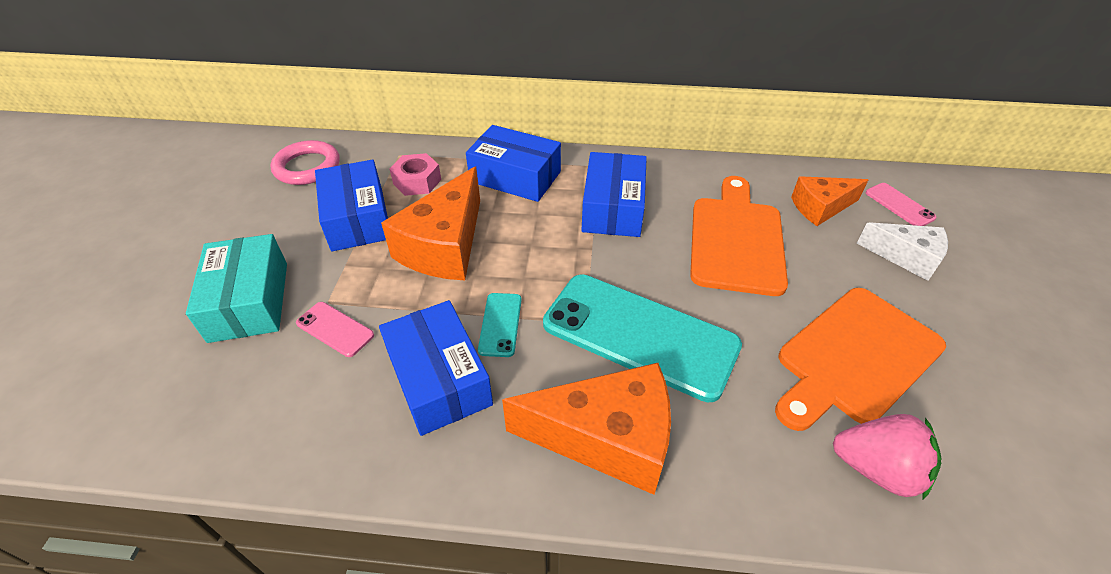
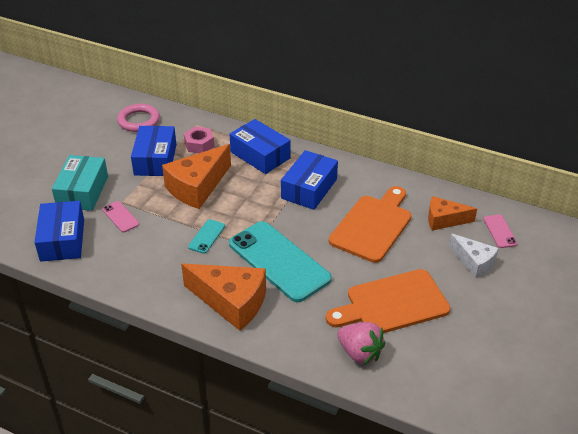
camera: 20 degrees right, 5 degrees down
blue box [379,300,493,436] -> blue box moved to [34,201,84,262]

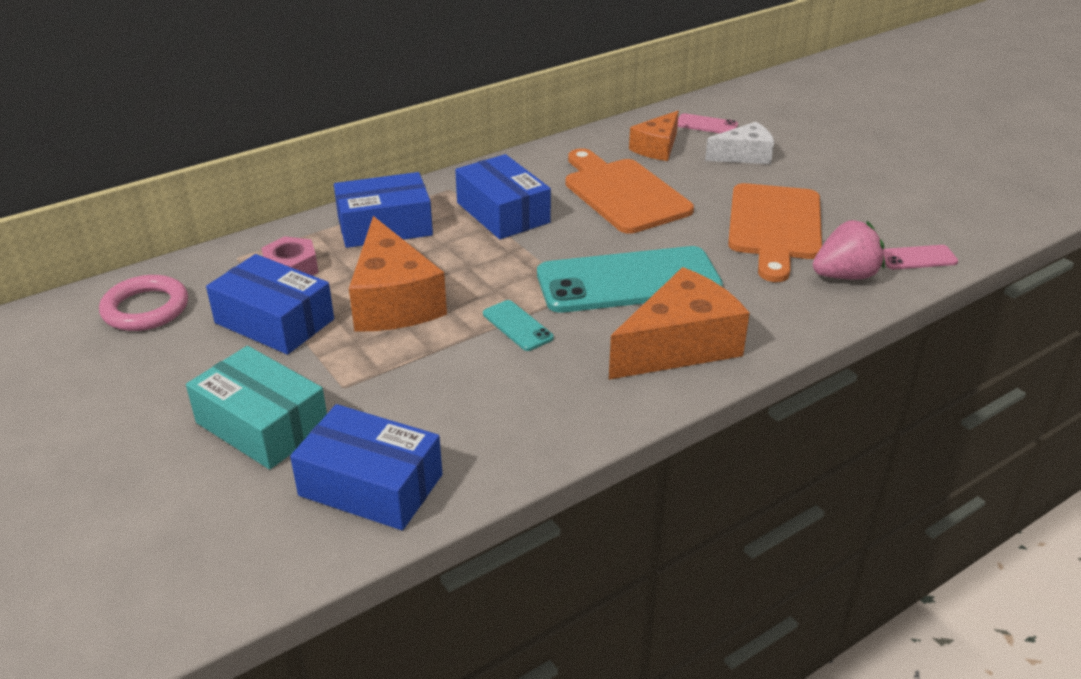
camera: 60 degrees left, 5 degrees down
pink phone [102,201,139,233] -> pink phone moved to [883,245,958,270]

